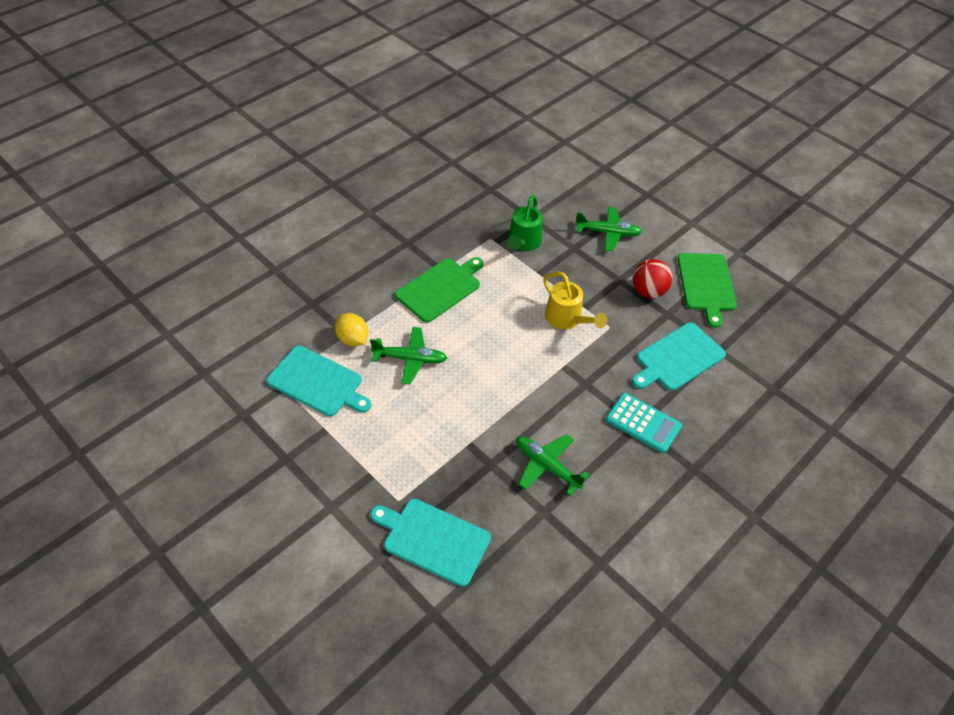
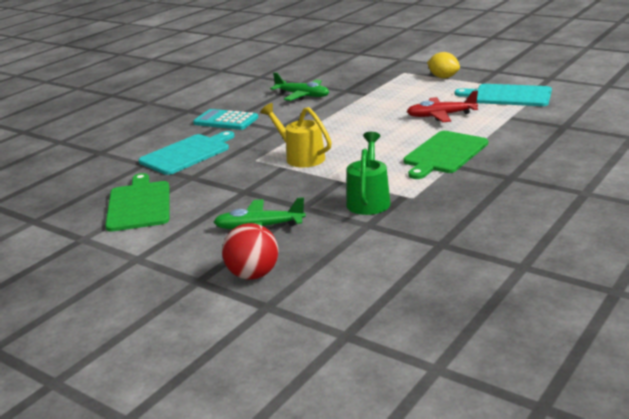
camera: 175 degrees right, 25 degrees down
yellow lemon [335,313,368,346] -> yellow lemon moved to [427,52,460,78]
green plane [370,327,447,384] -> red plane [406,90,478,122]
turquoise cutting board [370,499,491,587] -> none
red ball [633,259,672,298] -> red ball moved to [222,223,279,280]

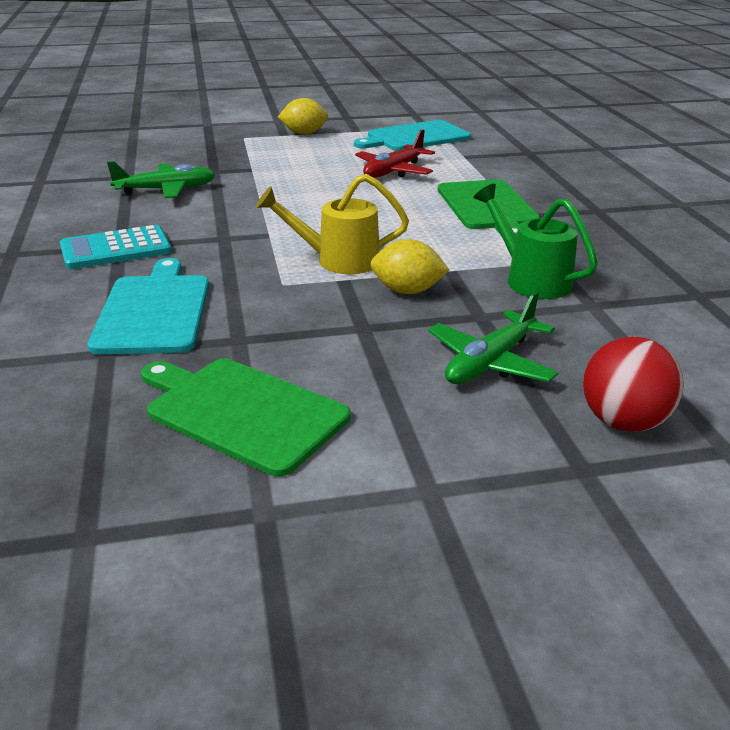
camera: 50 degrees left, 5 degrees up
none -> yellow lemon [370,239,449,294]

